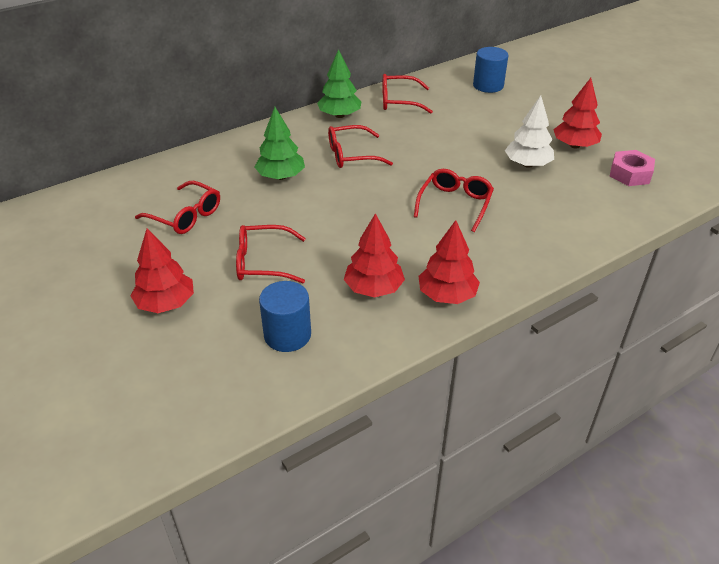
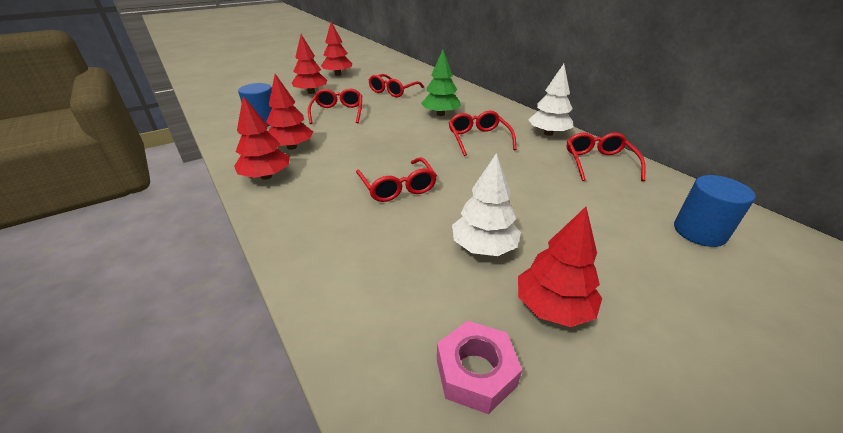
camera: 90 degrees right, 5 degrees down
green tree [317,49,362,118] -> white tree [528,64,573,136]
red glasses [414,169,494,232] -> red glasses turned 45 degrees clockwise [356,157,437,202]
none -> red tree [321,21,352,76]

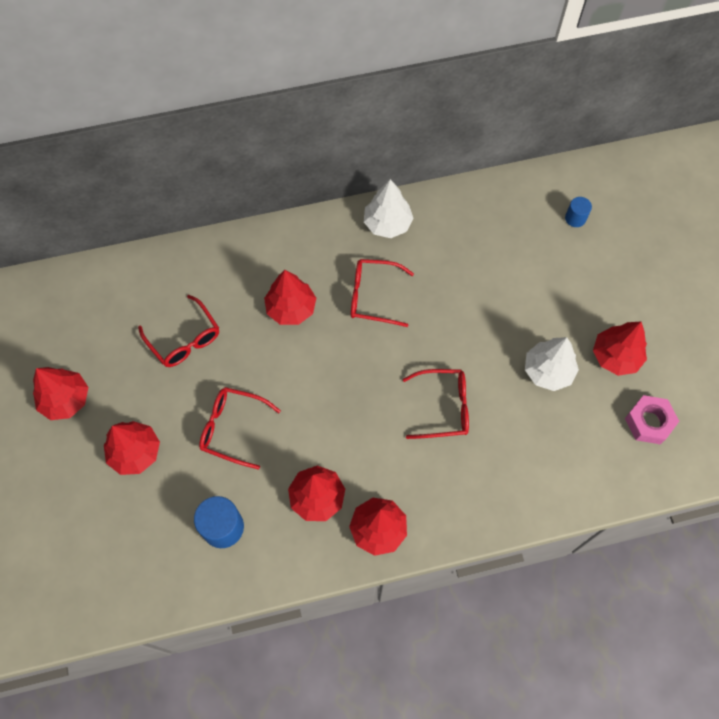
camera: 70 degrees left, 30 degrees up
green tree [421,50,461,116] -> red tree [264,270,316,325]
red glasses [567,132,646,181] -> none
blue cylinder [674,175,755,247] -> blue cylinder [565,197,592,227], size x0.58

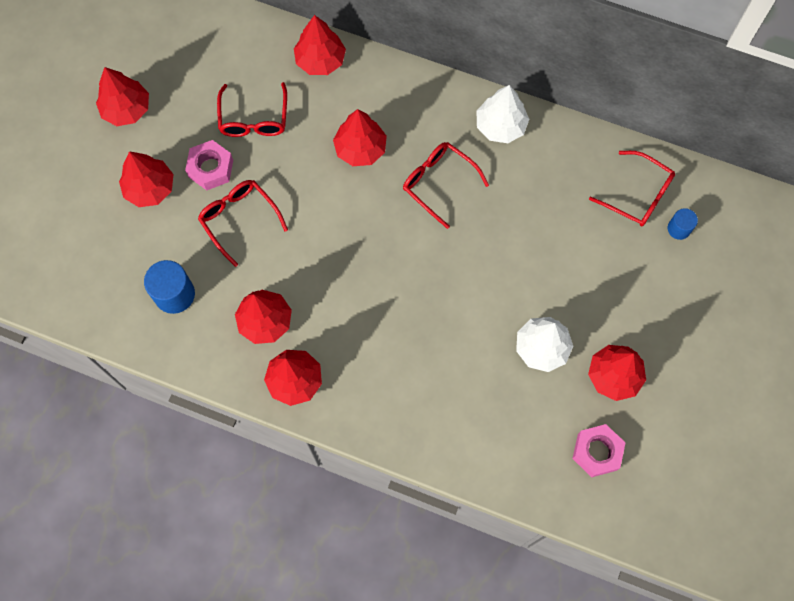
camera: 35 degrees right, 5 degrees up
red glasses [403,369,469,439] -> red glasses moved to [589,151,675,226]
none -> pink nut [185,140,233,190]
none -> red tree [294,15,346,75]

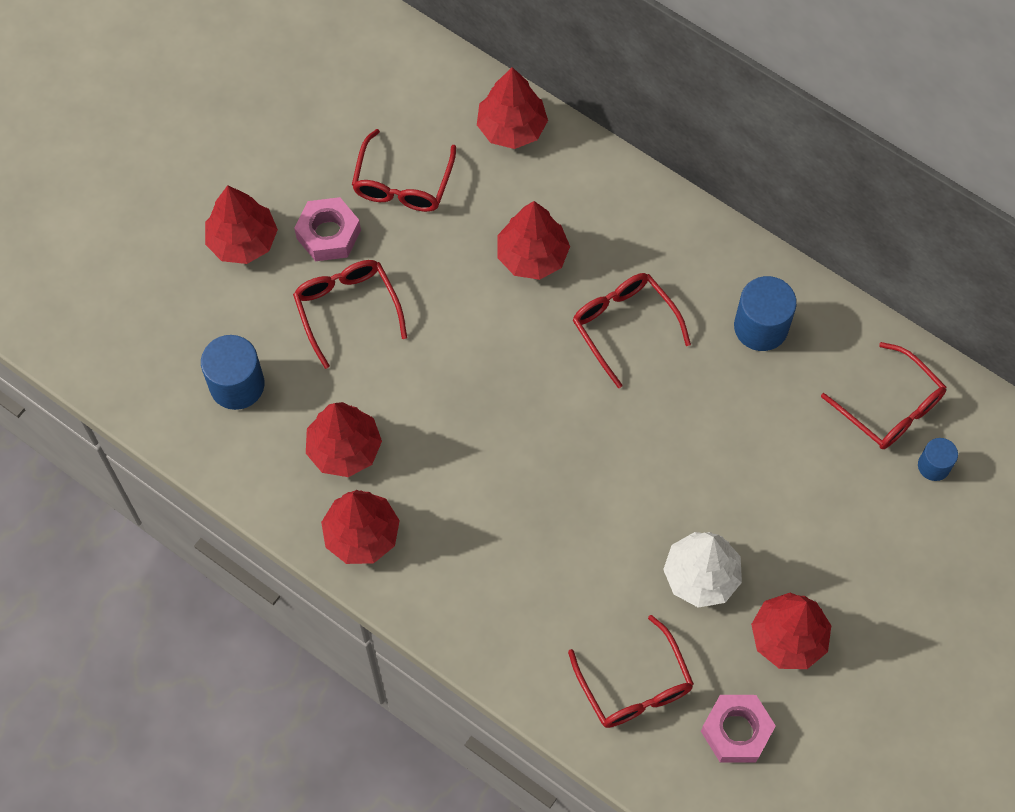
camera: 15 degrees right, 5 degrees down
red tree [96,67,149,126] -> none
white tree [476,85,529,143] -> none
none -> red glasses [568,615,694,728]
none -> blue cylinder [734,276,797,351]

